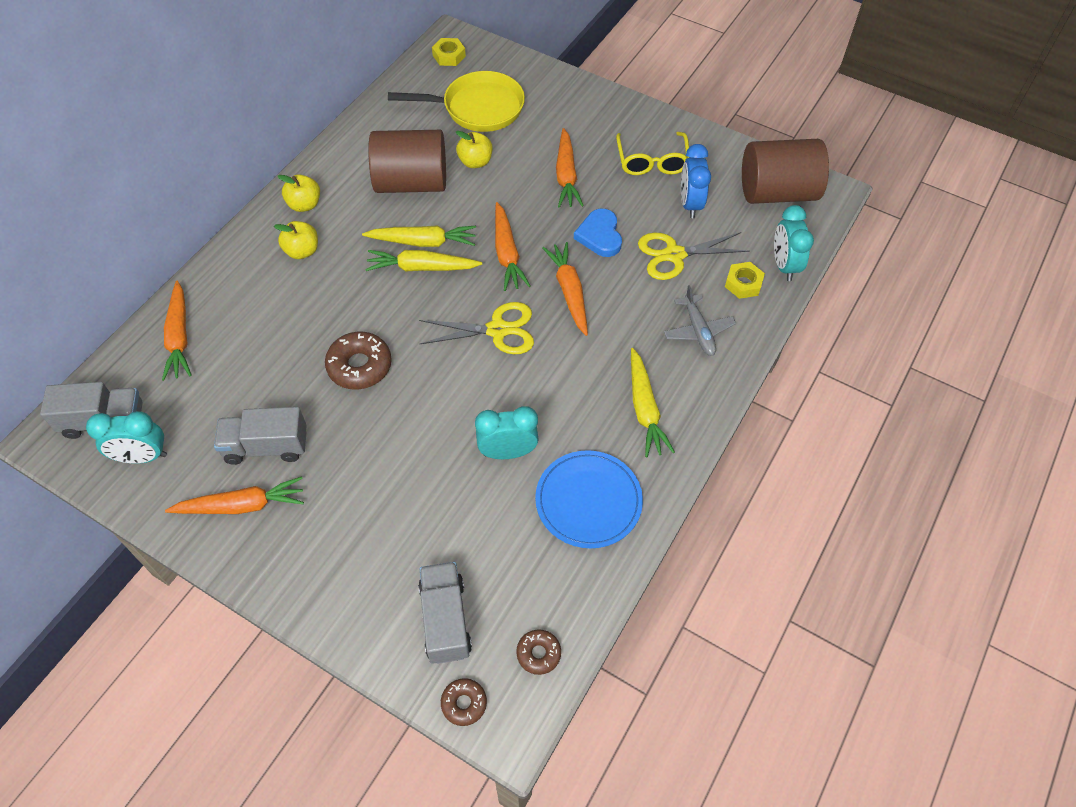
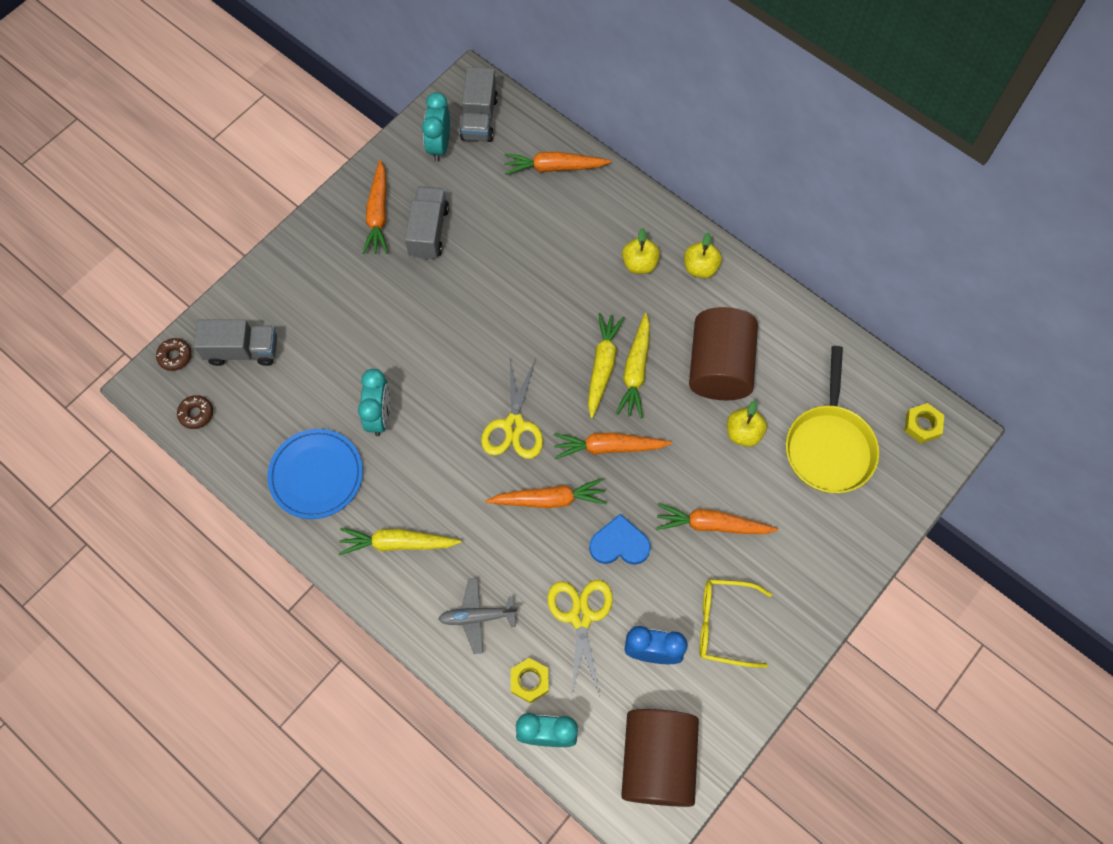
camera: 100 degrees right, 10 degrees up
brown donut [325,332,392,390] -> none

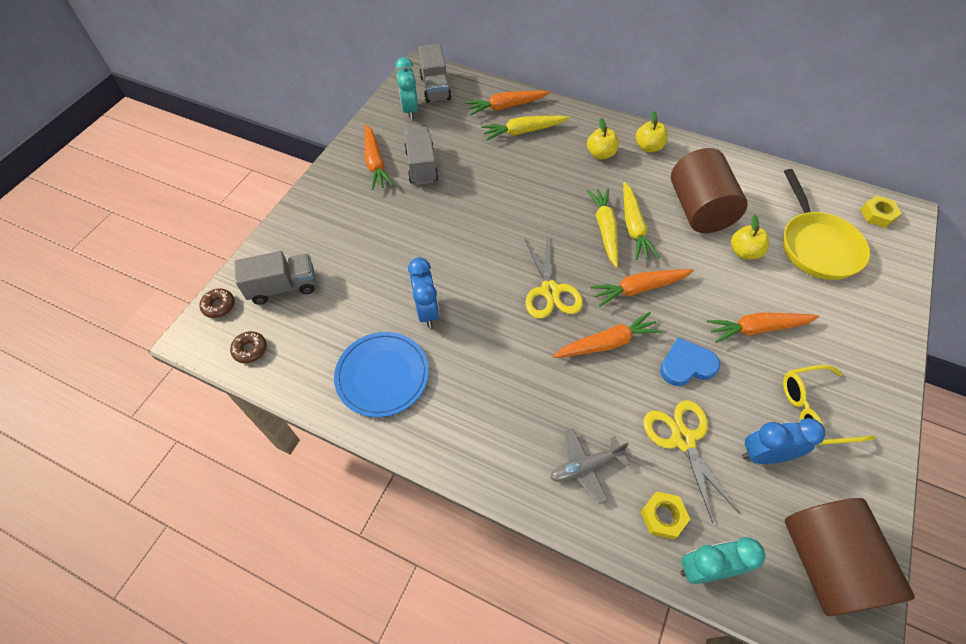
camera: 15 degrees left, 10 degrees down
yellow carrot [338,528,462,555] -> yellow carrot moved to [481,116,569,140]
turquoise clock [358,369,390,436] -> blue clock [408,257,439,328]

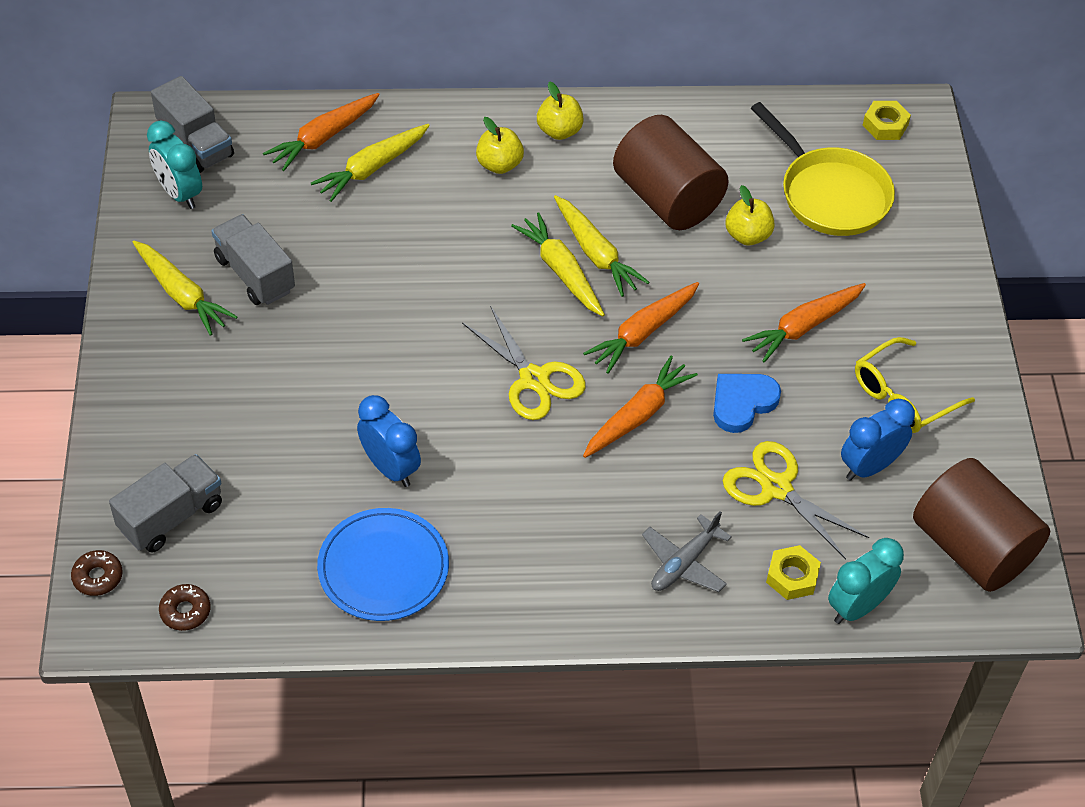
camera: 30 degrees left, 5 degrees down
orange carrot [365,124,393,190] -> yellow carrot [132,241,238,336]

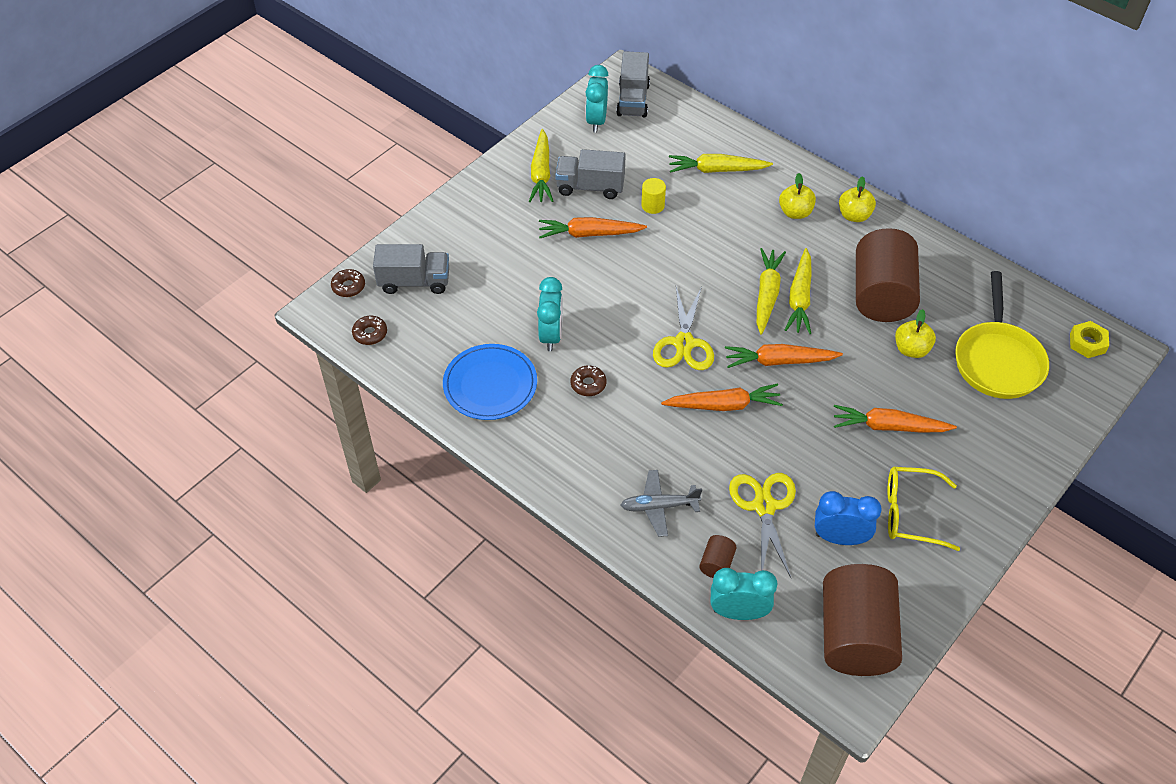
camera: 45 degrees right, 0 degrees up
grey truck [212,214,295,305] -> grey truck turned 90 degrees counterclockwise [555,149,626,199]
orange carrot [263,93,380,171] -> orange carrot moved to [539,217,647,238]
blue clock [357,395,421,487] -> turquoise clock [537,277,563,351]
blue heart [713,374,781,433] -> none
yellow nut [766,545,821,600] -> brown cylinder [699,535,737,578]
none -> brown donut [571,365,607,396]
none -> yellow cylinder [641,178,666,214]

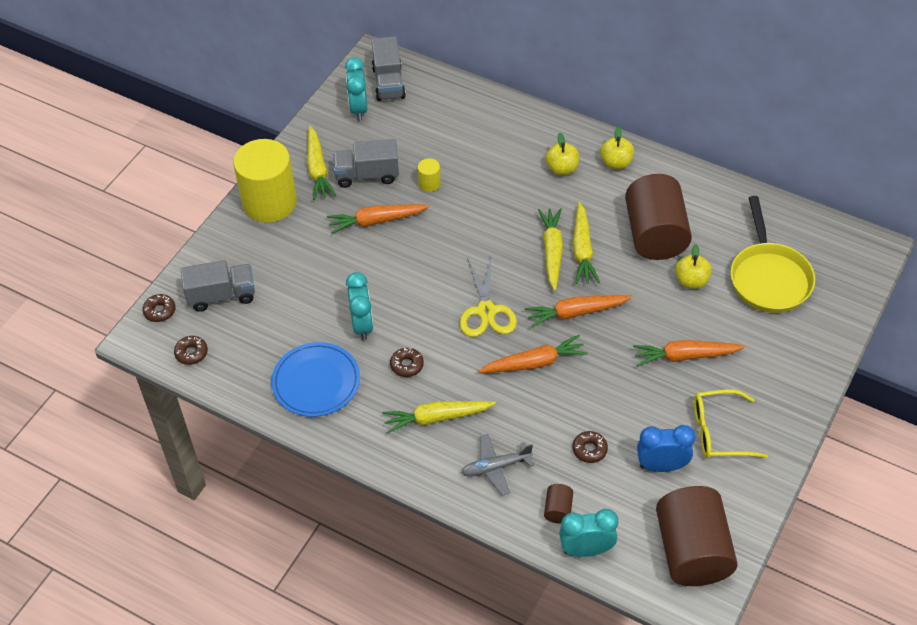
camera: 10 degrees left, 0 degrees up
yellow carrot [669,154,773,173] -> yellow carrot moved to [382,401,496,434]
yellow scissors [729,473,796,578] -> brown donut [572,431,608,463]
yellow nut [1070,321,1109,358] -> none
none -> yellow cylinder [233,139,297,223]

